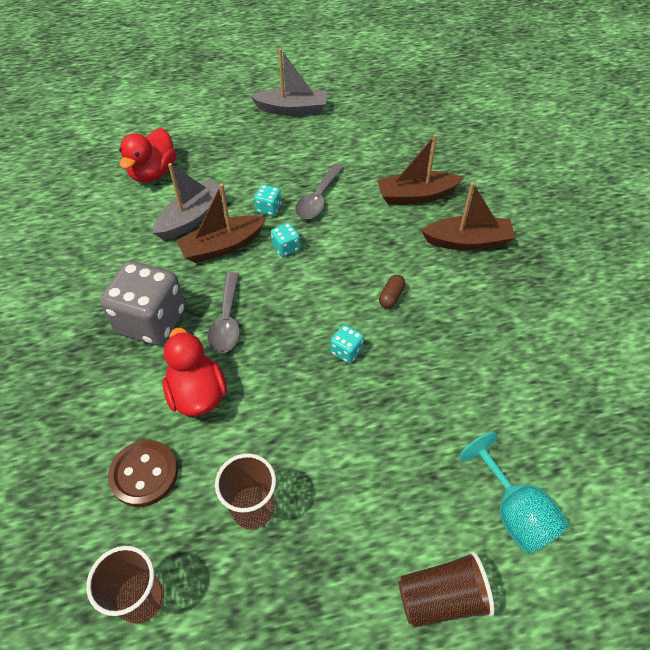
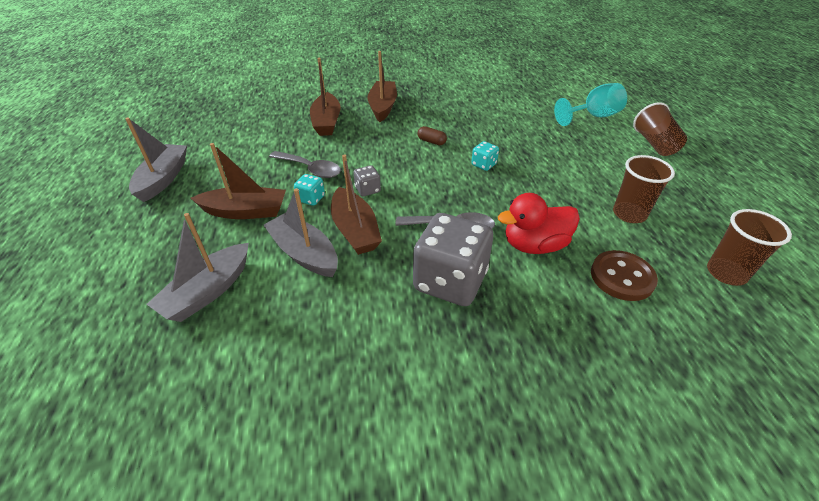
camera: 85 degrees left, 10 degrees down
red duck [119,128,176,183] -> grey boat [147,213,249,322]
turquoise dice [271,223,300,257] -> grey dice [353,165,381,196]
none -> brown boat [191,143,286,219]

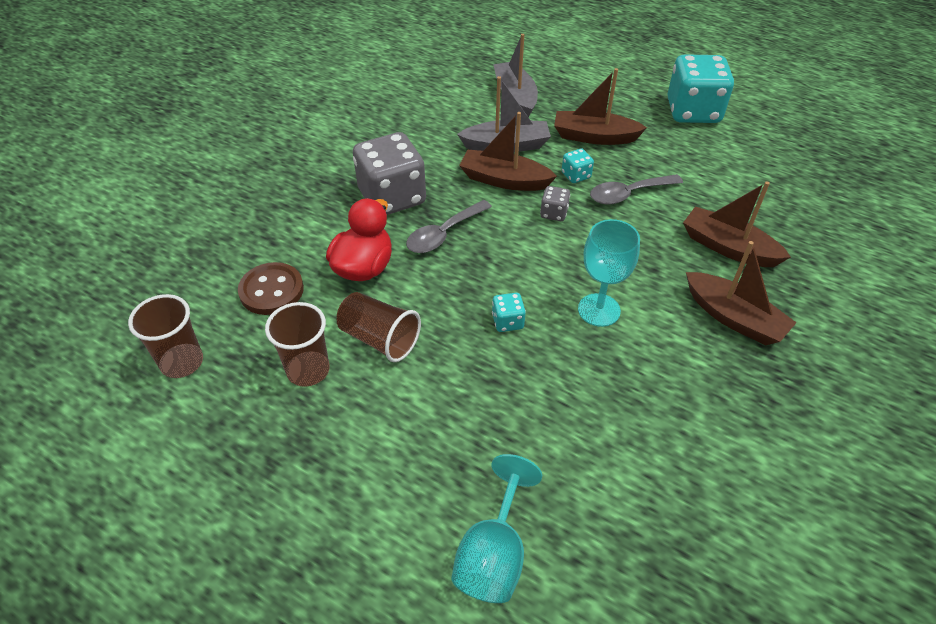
camera: 130 degrees right, 5 degrees up
grey boat [125,117,187,202] -> turquoise dice [667,54,734,123]
brown boat [191,143,286,219] -> brown boat turned 60 degrees clockwise [554,68,647,145]
brown capsule [417,126,447,145] -> turquoise goblet [578,219,640,327]
brown cup [633,102,687,156] -> brown cup moved to [337,292,421,362]

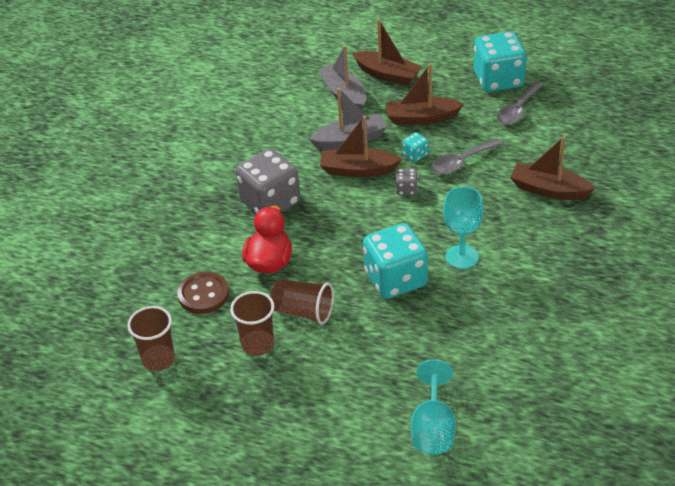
camera: 10 degrees left, 5 degrees down
grey spoon [406,200,492,253] -> grey spoon moved to [497,81,544,125]
turquoise dice [492,293,526,332] -> turquoise dice [363,223,428,299], size x2.31
brown boat [686,241,797,345] -> brown boat moved to [352,19,422,86]

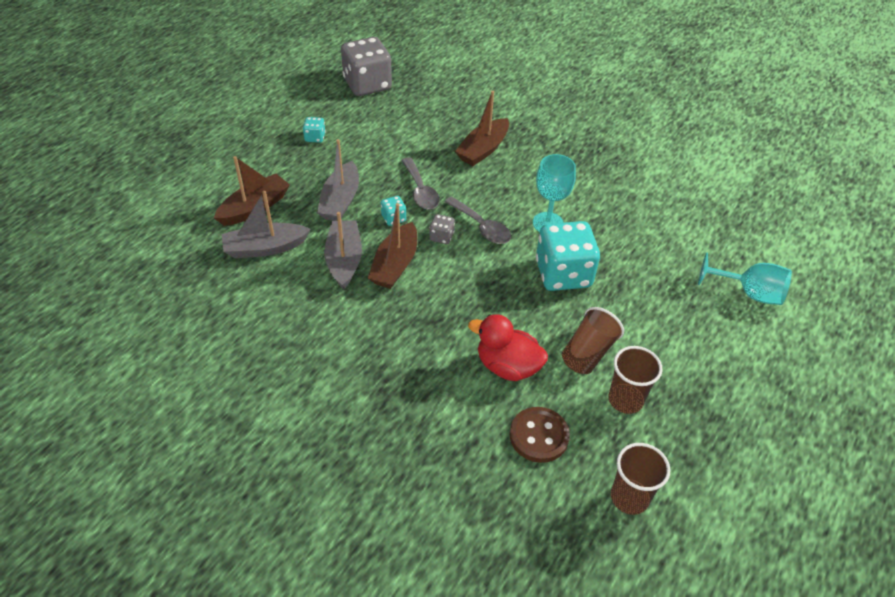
camera: 80 degrees left, 5 degrees up
grey dice [235,149,300,214] -> grey dice moved to [341,37,392,96]
brown boat [386,63,464,125] -> grey boat [317,139,359,221]
turquoise dice [474,31,527,92] -> turquoise dice [303,117,326,143], size x0.43
grey spoon [497,81,544,125] -> grey spoon moved to [444,196,511,244]

